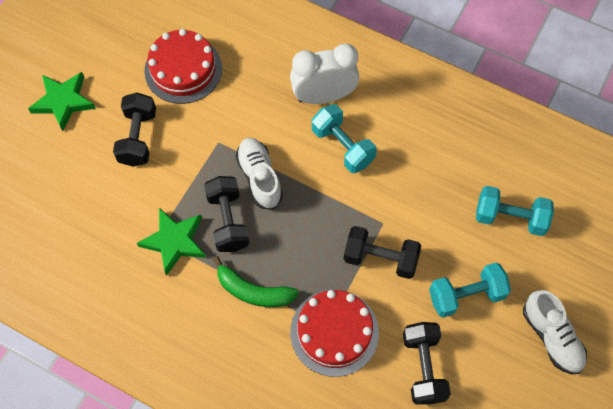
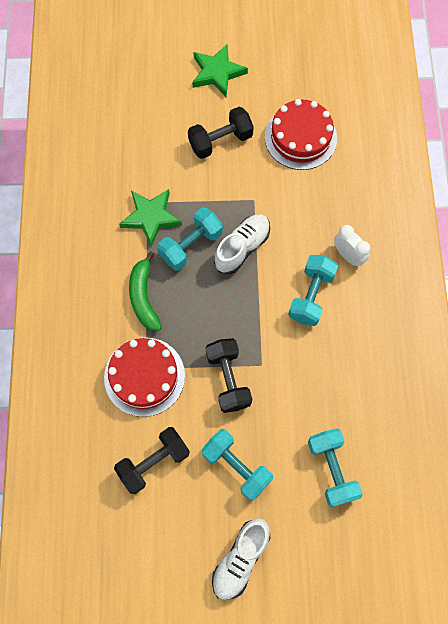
camera: 60 degrees right, 5 degrees up
black dumbbell [204,176,249,252] -> turquoise dumbbell [157,207,223,271]
white clock [290,44,359,104] -> white clock [334,225,370,267], size x0.60

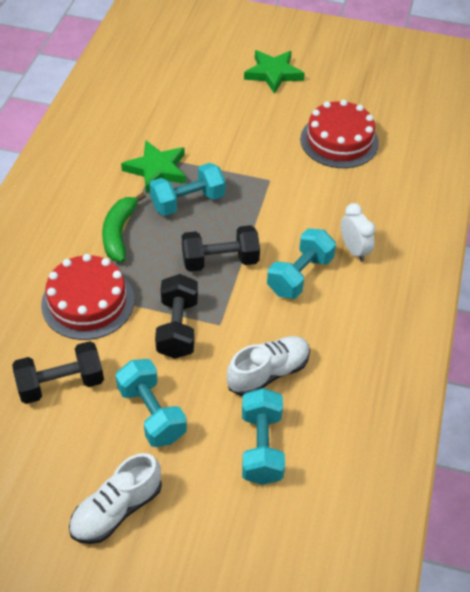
camera: 15 degrees right, 20 degrees down
black dumbbell [188,107,254,159] -> black dumbbell moved to [182,225,260,272]
white shoe [214,214,270,274] -> white shoe moved to [227,336,310,396]

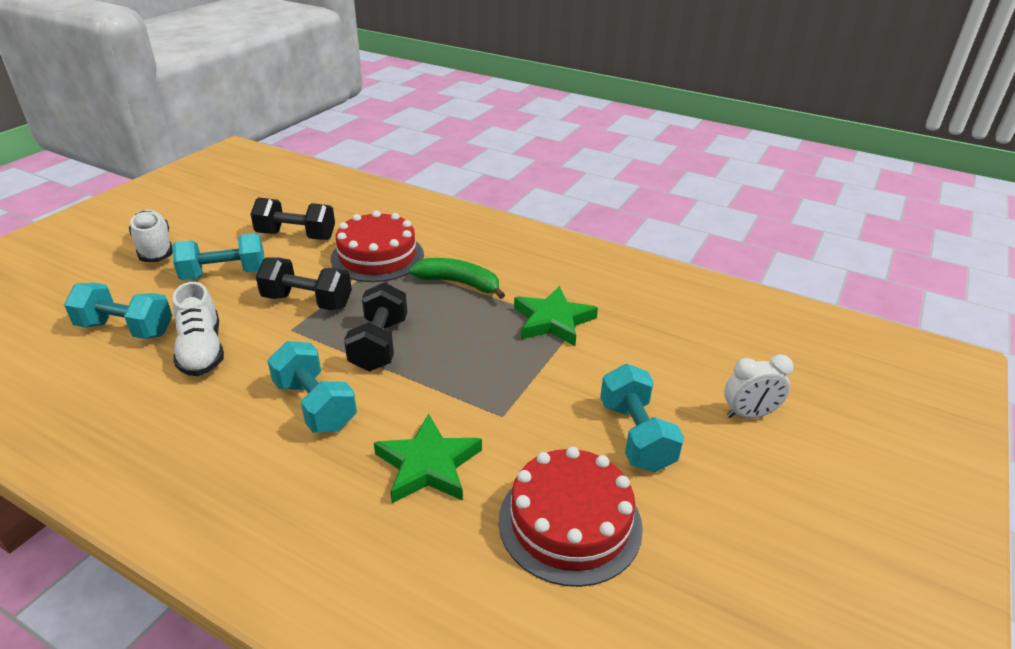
camera: 105 degrees right, 15 degrees down
black dumbbell [12,341,104,404] -> black dumbbell turned 75 degrees counterclockwise [250,197,335,240]
turquoise dumbbell [149,163,225,216] -> turquoise dumbbell moved to [600,364,684,472]
green star [244,50,305,94] -> green star moved to [374,414,482,503]
white clock [341,203,375,262] -> white clock moved to [724,354,794,418]

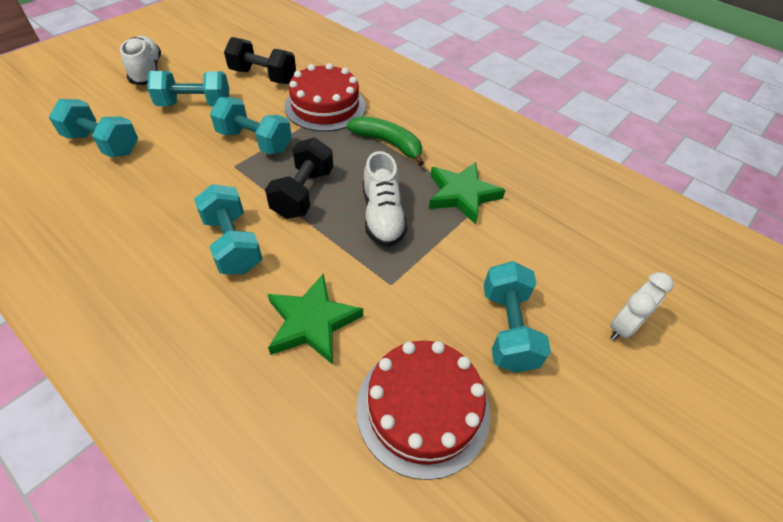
camera: 10 degrees right, 15 degrees up
white shoe [173,282,224,376] -> white shoe moved to [363,151,408,247]
black dumbbell [256,257,352,310] -> turquoise dumbbell [210,97,292,154]
white clock [724,354,794,418] -> white clock turned 45 degrees counterclockwise [610,272,673,340]

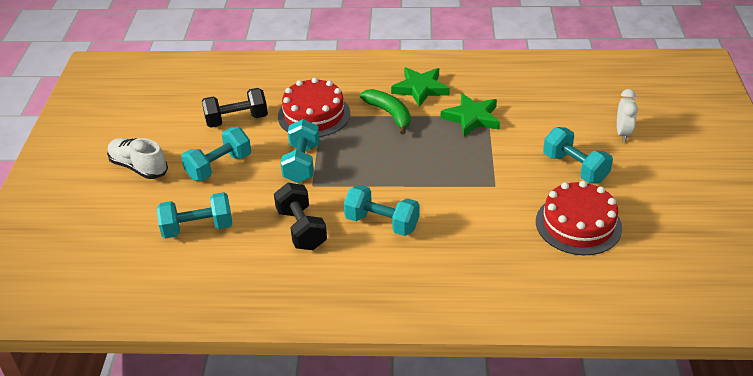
camera: 35 degrees left, 10 degrees down
turquoise dumbbell [210,97,292,154] -> turquoise dumbbell turned 75 degrees counterclockwise [280,119,320,183]
black dumbbell [265,138,333,219] -> black dumbbell moved to [274,183,327,250]
green star [268,273,363,365] -> green star moved to [391,67,450,107]
green banana [346,116,424,166] -> green banana turned 60 degrees clockwise [360,89,411,135]
white shoe [363,151,408,247] -> none

